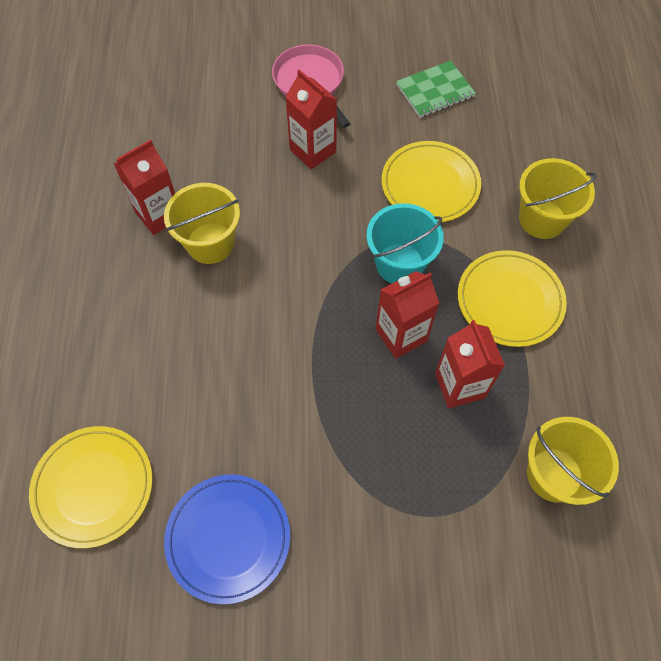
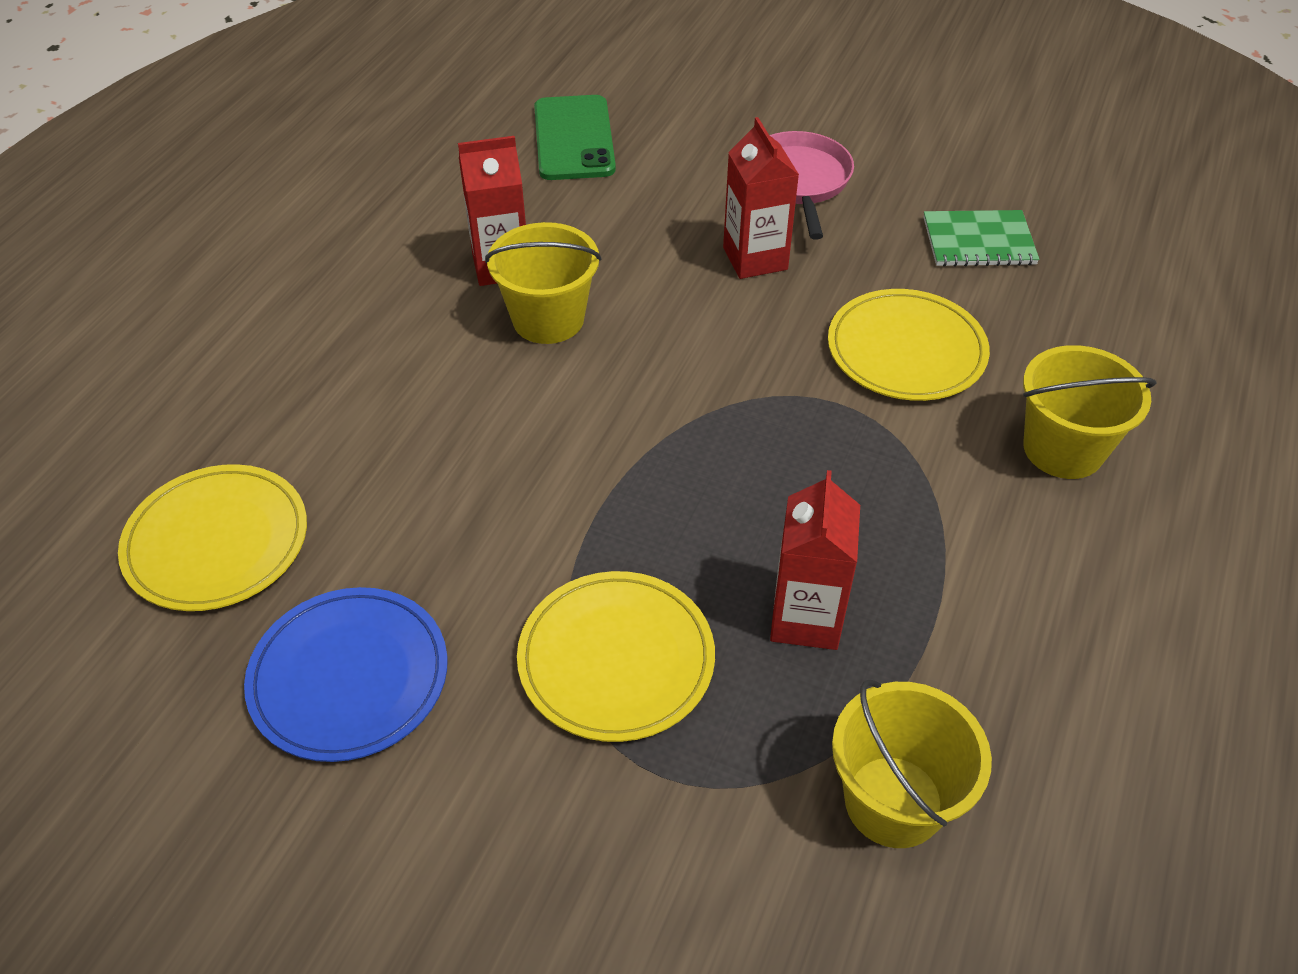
camera: 25 degrees right, 15 degrees down
turquoise bucket [366,203,444,284] -> none
red carton [375,271,439,359] -> none
yellow plate [458,250,567,347] -> yellow plate moved to [517,571,715,742]
none -> green phone [534,95,616,180]

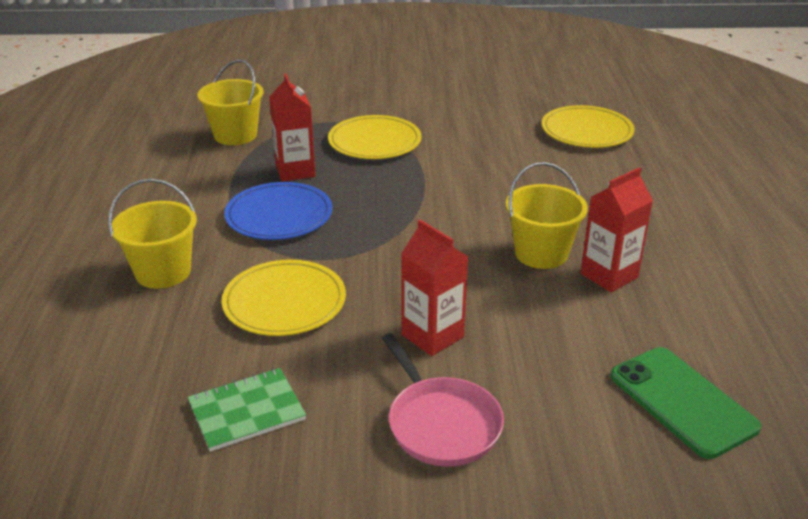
camera: 155 degrees right, 15 degrees down
blue plate [244,587,447,762] -> blue plate moved to [224,182,332,240]

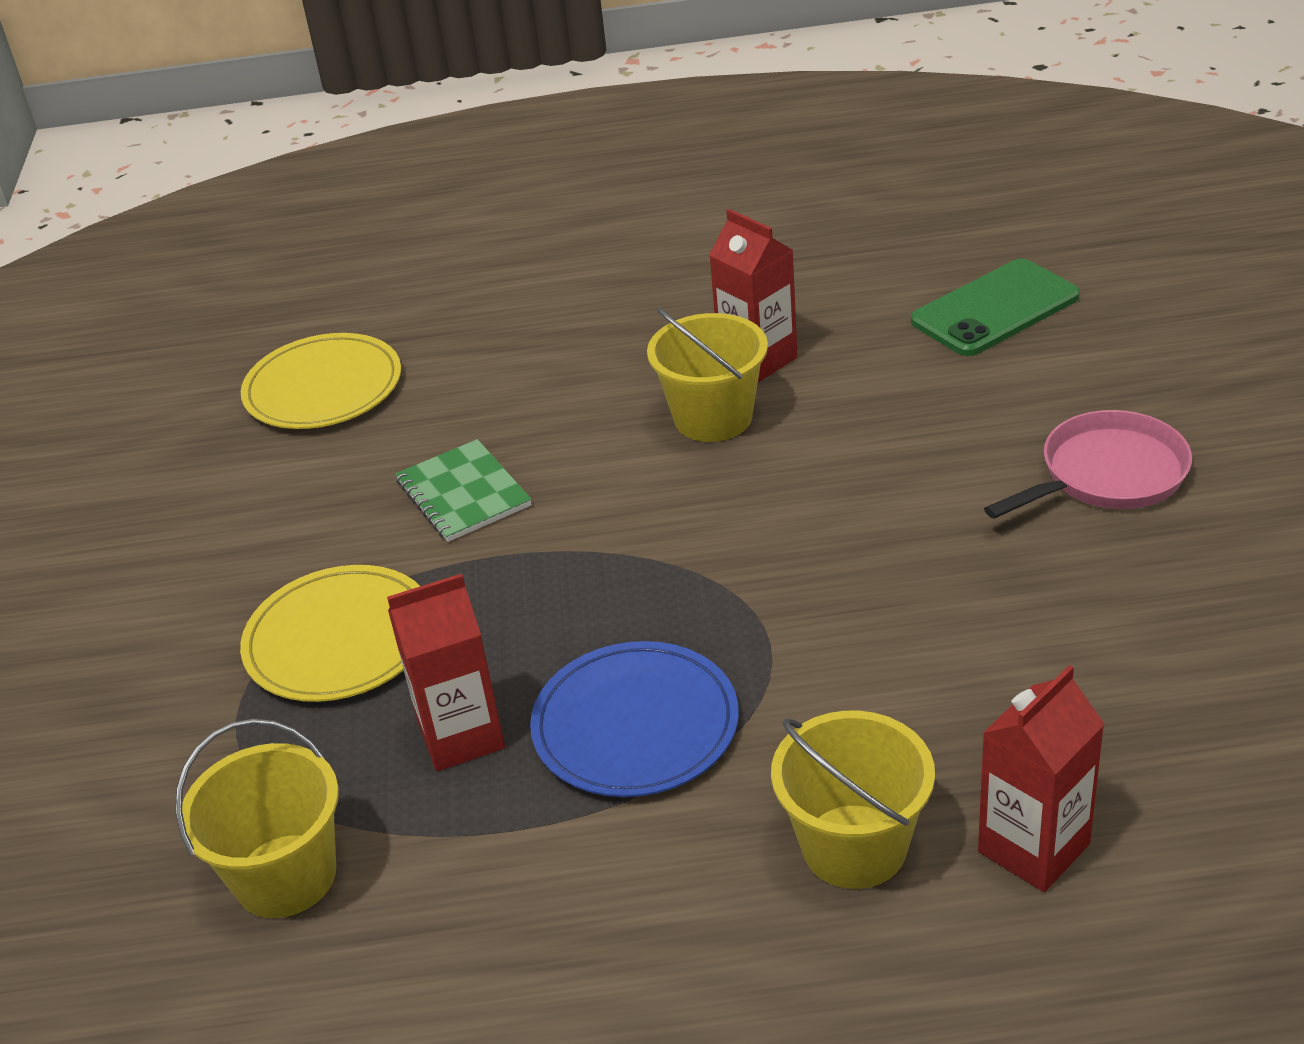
camera: 90 degrees left, 5 degrees up
green notebook [188,368,306,452] -> green notebook moved to [395,439,532,542]
yellow plate [222,260,346,336] -> none
red carton [401,220,468,356] -> red carton moved to [978,665,1104,892]

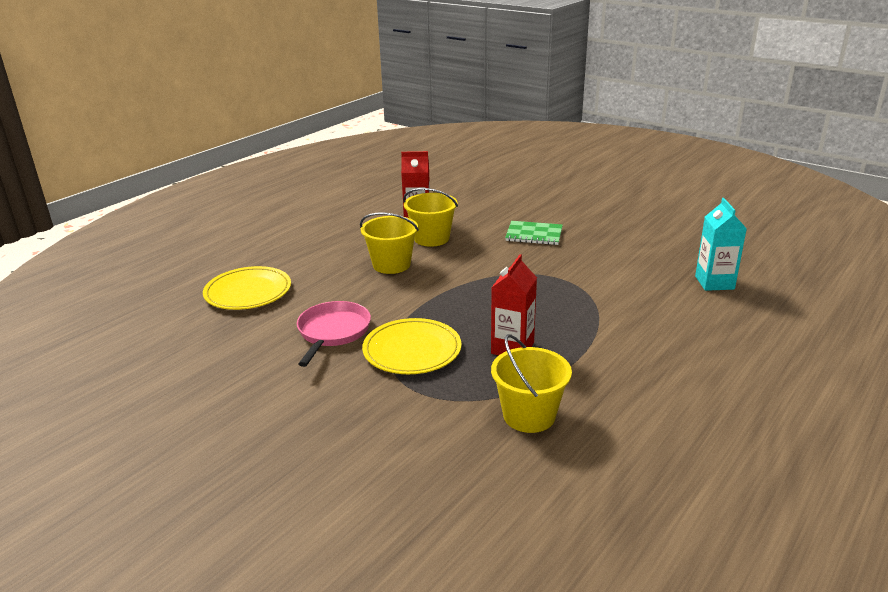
camera: 50 degrees left, 10 degrees down
green notebook [395,439,532,542] -> green notebook moved to [505,221,563,245]
blue plate [530,641,739,797] -> none
yellow bucket [771,711,935,889] -> yellow bucket moved to [360,212,419,274]
green phone [911,259,1080,356] -> none
red carton [978,665,1104,892] -> turquoise carton [695,198,747,291]
pink pan [984,410,1192,519] -> pink pan moved to [297,301,371,367]

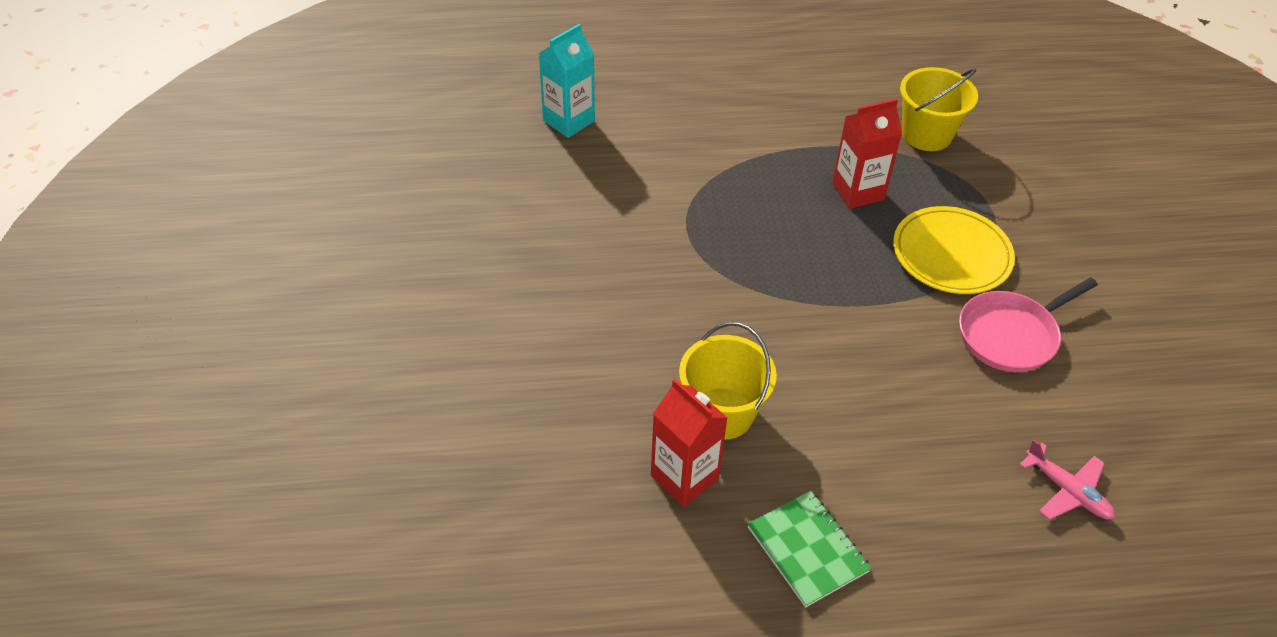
camera: 135 degrees left, 20 degrees up
yellow plate [203,266,291,310] -> pink plane [1019,439,1115,520]
yellow bucket [360,212,419,274] -> none
green notebook [505,221,563,245] -> green notebook moved to [748,491,871,607]

